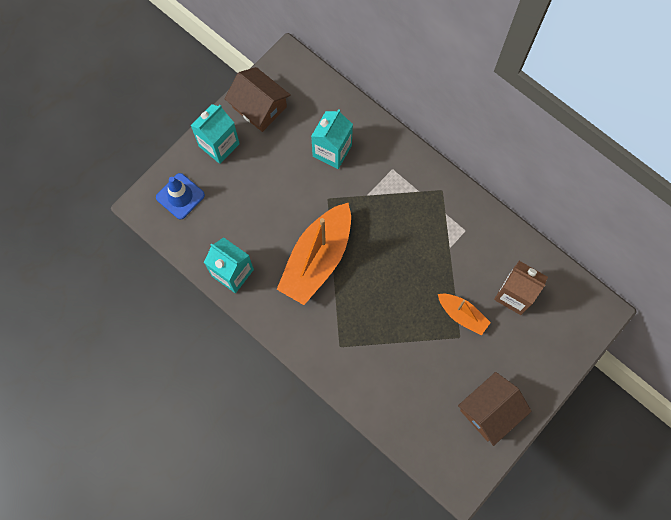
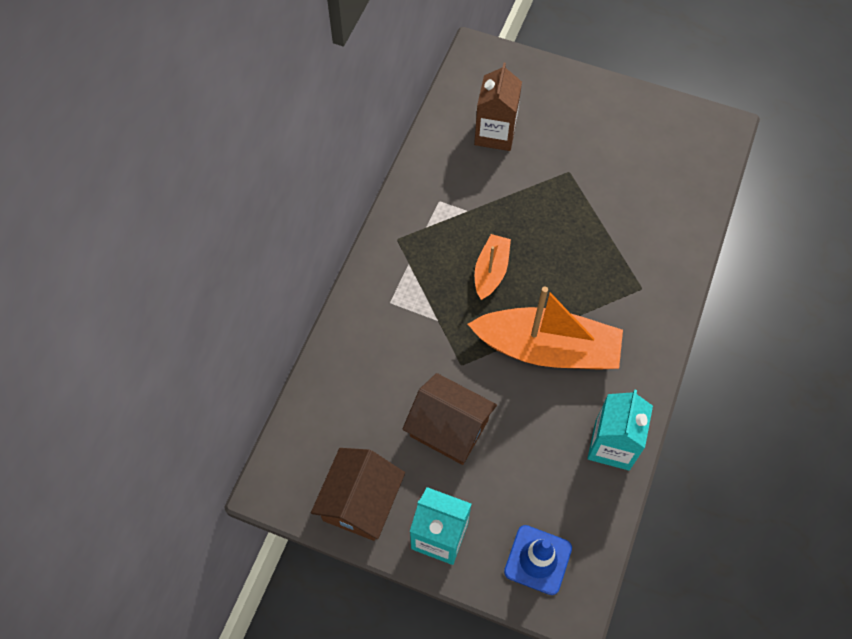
camera: 110 degrees left, 10 degrees down
turquoise carton [311,109,353,169] -> none
orange boat [438,294,491,335] -> orange boat moved to [475,234,511,300]
brown house [458,372,531,446] -> brown house moved to [403,373,497,465]

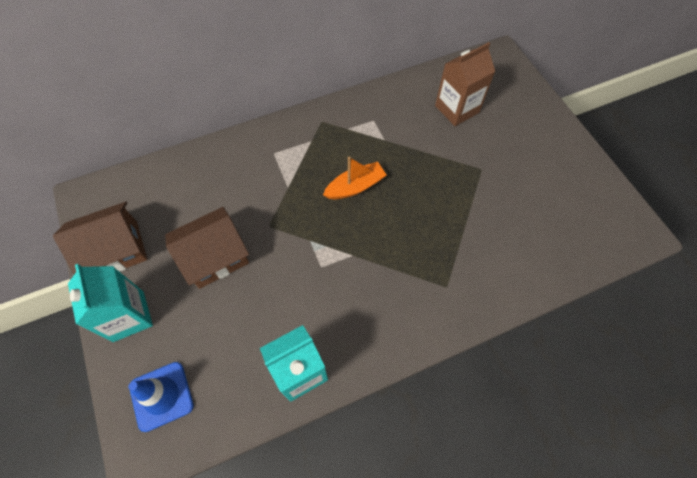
camera: 45 degrees right, 0 degrees up
brown house [403,373,497,465] -> brown house turned 75 degrees clockwise [165,207,249,289]
orange boat [468,287,623,370] -> none

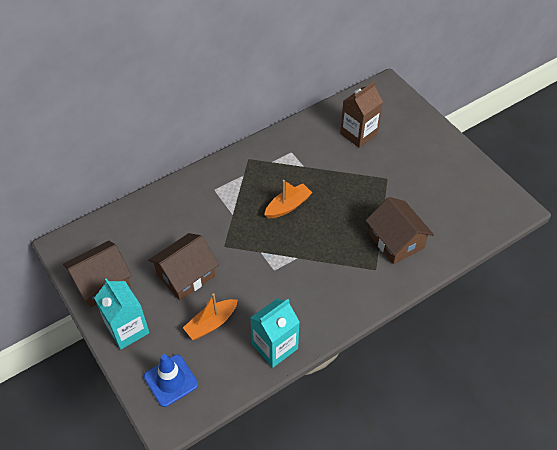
camera: 10 degrees left, 10 degrees down
none -> orange boat [183,293,238,340]
none -> brown house [366,197,434,264]

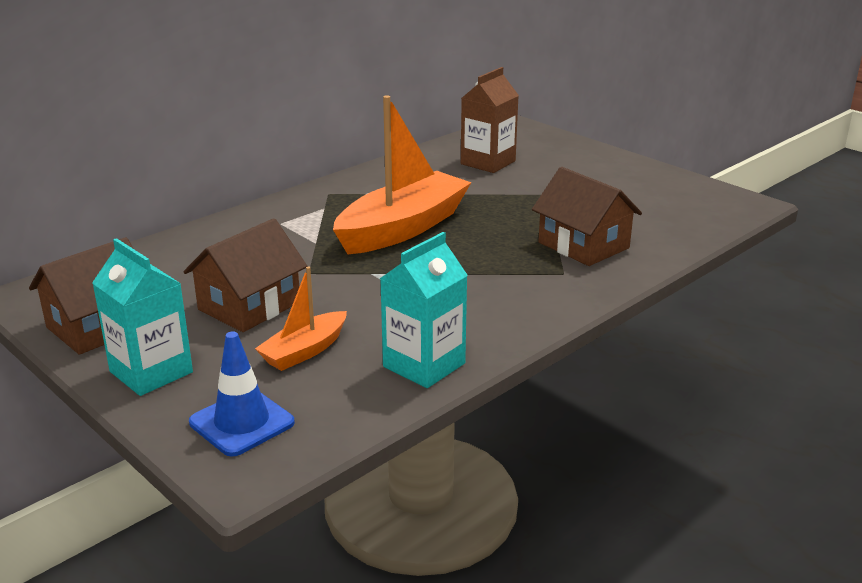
camera: 10 degrees left, 25 degrees down
orange boat [264,180,312,218] -> orange boat [333,95,471,254], size x1.95

